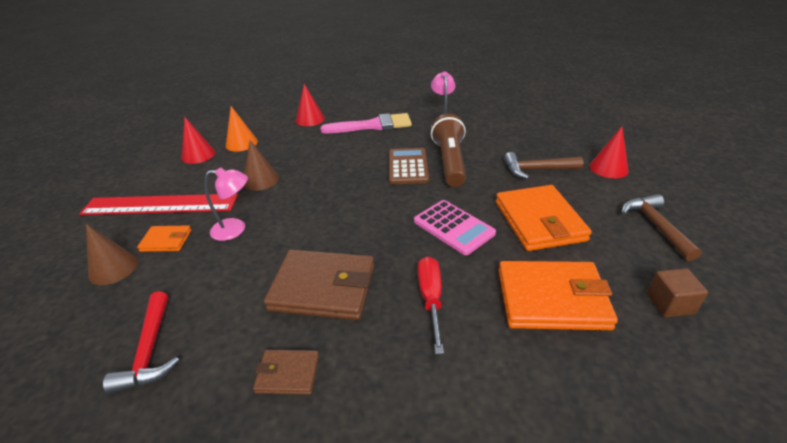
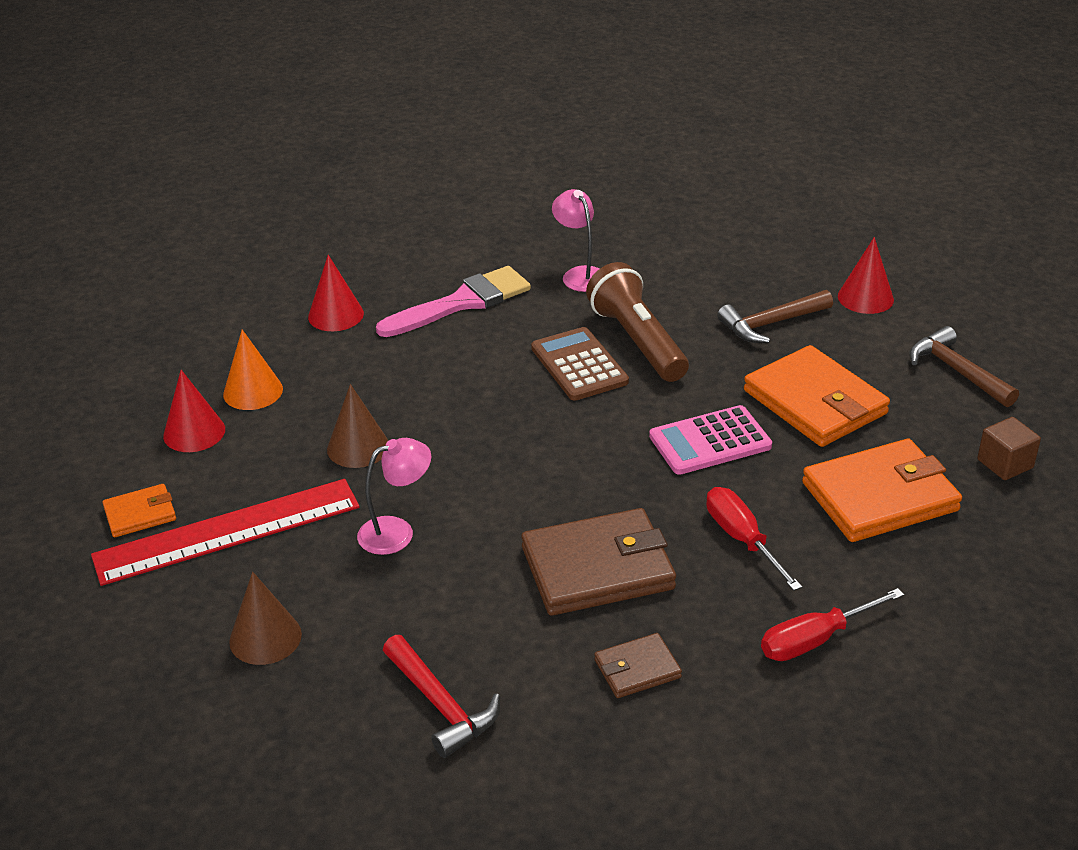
camera: 25 degrees left, 0 degrees up
orange wallet [137,225,192,252] -> orange wallet moved to [102,484,176,537]
pink calculator [414,200,496,255] -> pink calculator turned 135 degrees clockwise [649,405,772,475]
none -> red screwdriver [761,588,904,661]

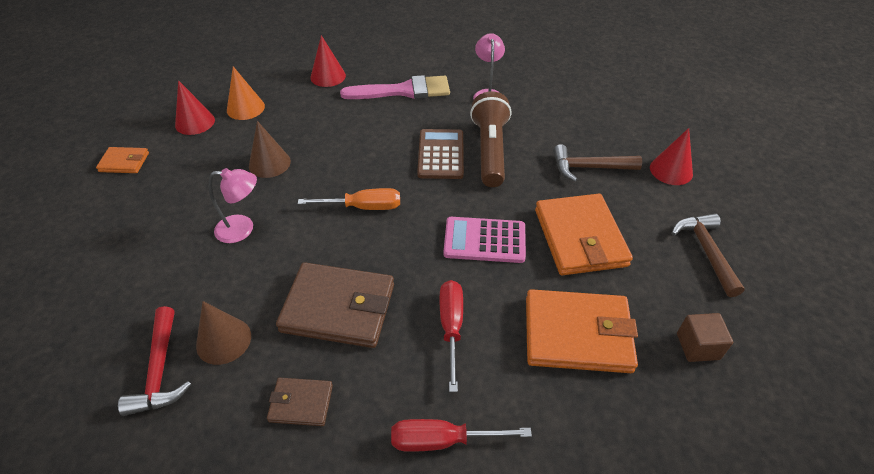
camera: 25 degrees right, 10 degrees up
red ruler [91,479,360,586] -> none
brown cone [229,572,302,665] -> brown cone moved to [196,301,251,365]
none -> orange screwdriver [298,188,400,210]

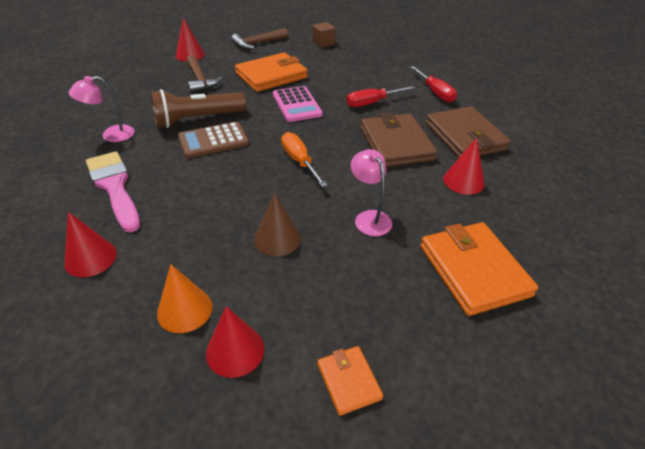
camera: 115 degrees left, 5 degrees down
red hammer [118,306,191,416] -> none
brown cone [196,301,251,365] -> red cone [443,138,484,195]
brown wallet [267,378,333,426] -> brown wallet [426,106,511,158], size x1.97
orange wallet [526,289,638,373] -> orange wallet moved to [420,222,538,316]

